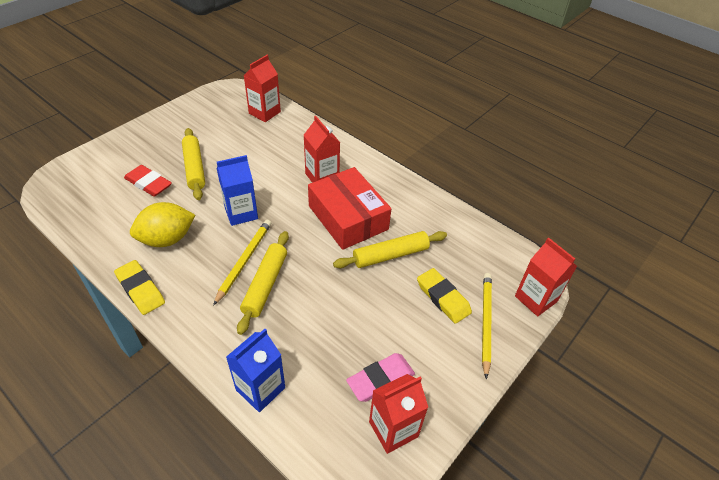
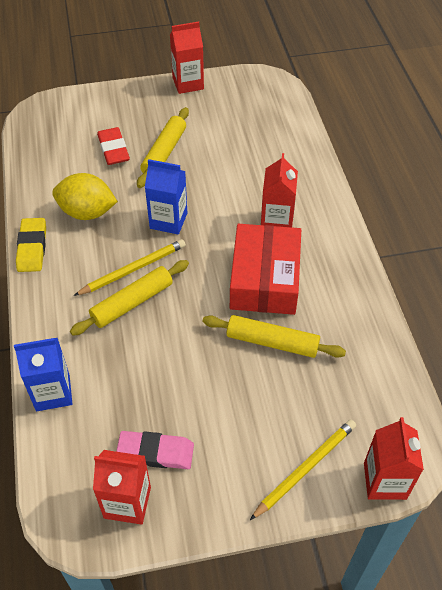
camera: 40 degrees right, 5 degrees up
red carton [243,55,281,122] -> red carton moved to [170,22,204,94]
yellow eraser [417,268,472,324] -> none

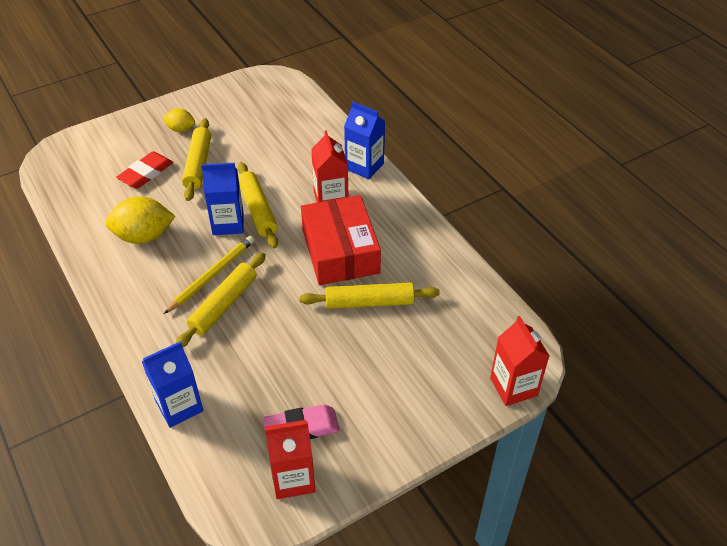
camera: 20 degrees left, 5 degrees down
yellow eraser [16,218,46,272] -> none
red eraser [97,127,130,165] -> red eraser turned 75 degrees clockwise [116,151,173,189]
red carton [170,22,204,94] -> none
yellow pencil [250,419,356,520] -> none
none -> yellow lemon [163,108,195,132]
none -> yellow rolling pin [238,162,278,248]
none -> blue carton [344,101,385,179]

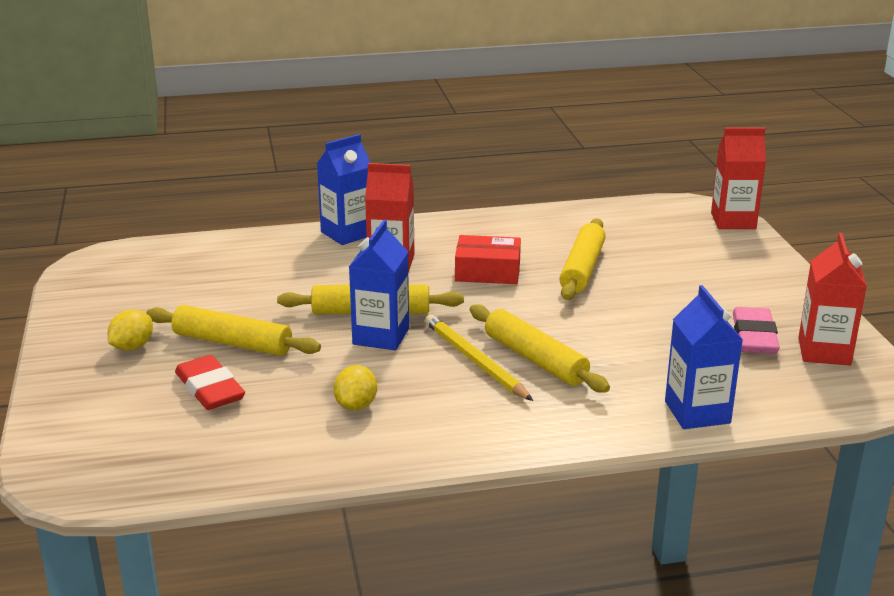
camera: 70 degrees left, 20 degrees down
yellow lemon [105,196,175,244] -> yellow lemon [334,365,377,411], size x0.57
red box [301,195,381,285] -> red box [455,235,521,284], size x0.60

